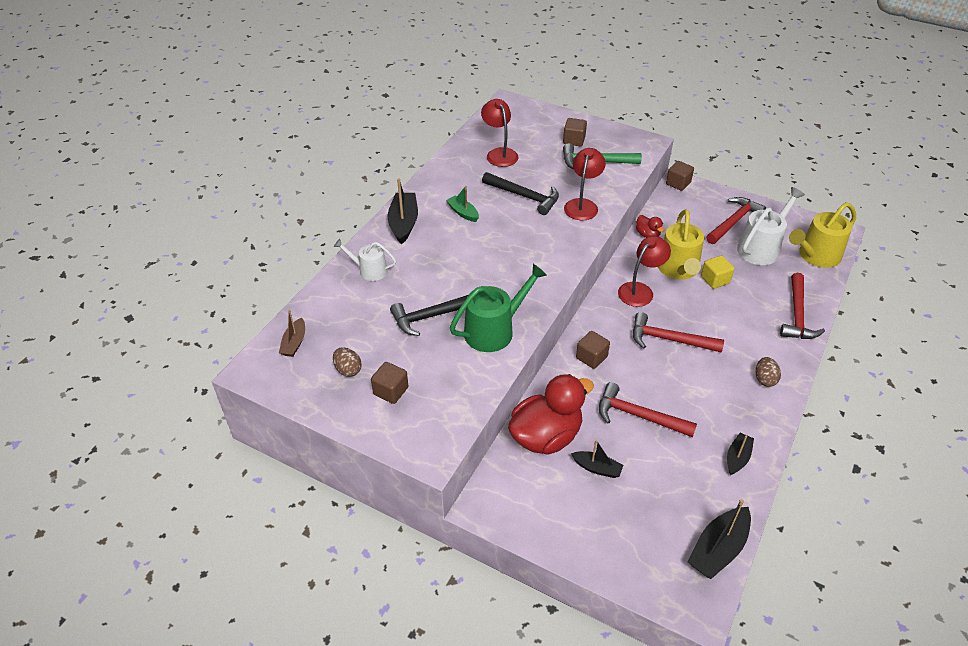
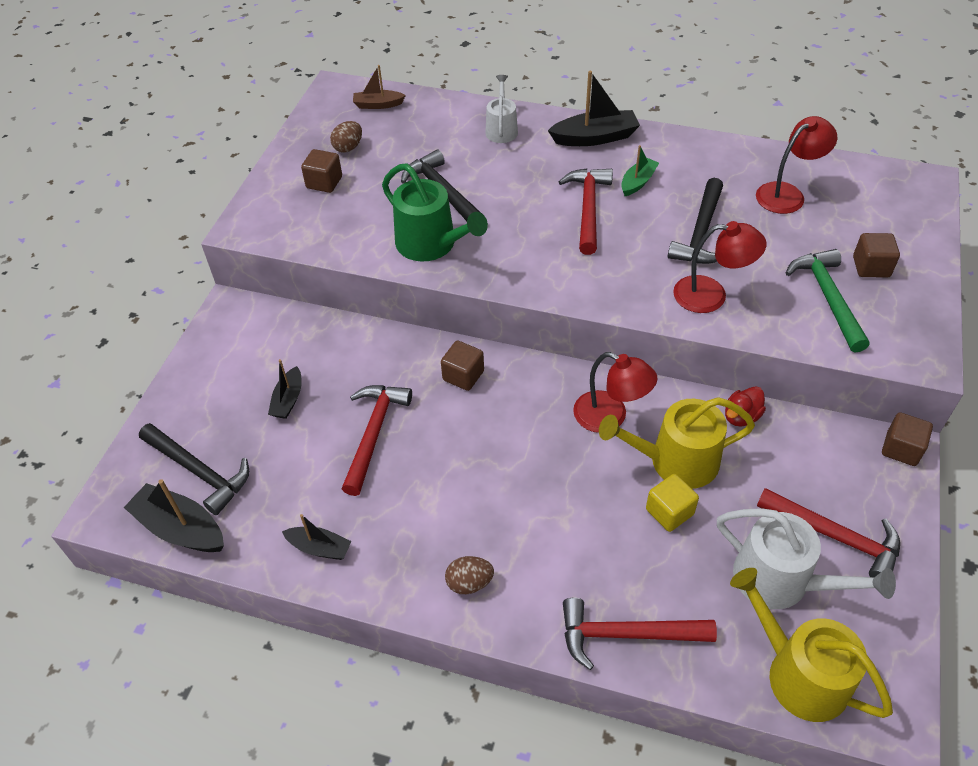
camera: 80 degrees right, 5 degrees up
red duck [508,374,594,455] -> none
red hammer [633,312,724,353] -> red hammer moved to [559,169,613,255]
none -> black hammer [139,423,249,515]

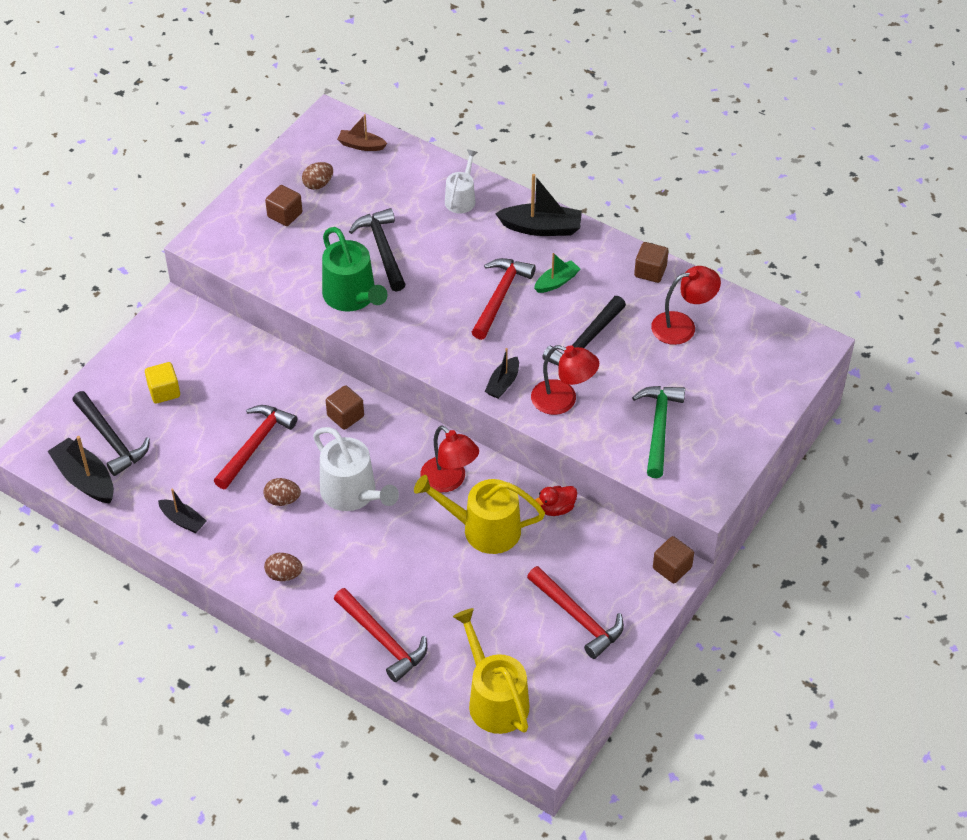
camera: 15 degrees right, 0 degrees up
black boat [268,359,302,419] -> black boat moved to [485,348,519,399]
red hammer [563,598,717,670] -> red hammer turned 150 degrees counterclockwise [334,588,427,682]
yellow cube [646,474,699,532] -> yellow cube moved to [145,362,180,404]
white watering can [717,508,896,609] -> white watering can moved to [313,427,399,511]
brown cube [853,233,900,278] -> brown cube moved to [634,242,669,283]
none -> brown egg [264,478,301,506]

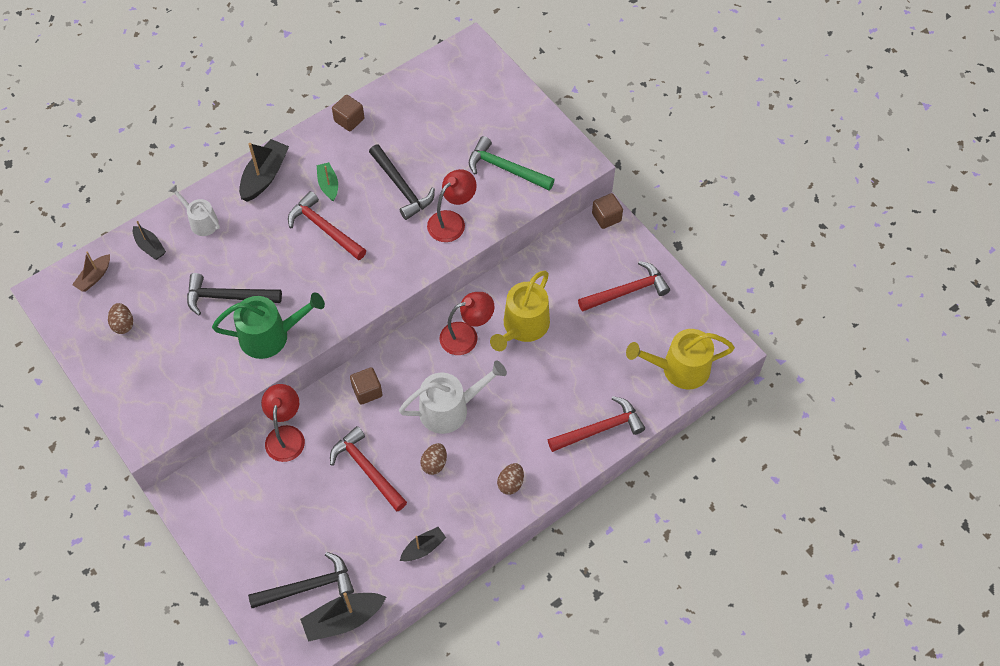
camera: 70 degrees left, 10 degrees up
yellow cube [145,362,180,404] -> none
brown cube [265,185,302,226] -> none
black boat [485,348,519,399] -> black boat moved to [133,221,166,260]
red duck [535,486,577,516] -> none
red lamp [651,266,721,345] -> red lamp moved to [261,384,305,462]

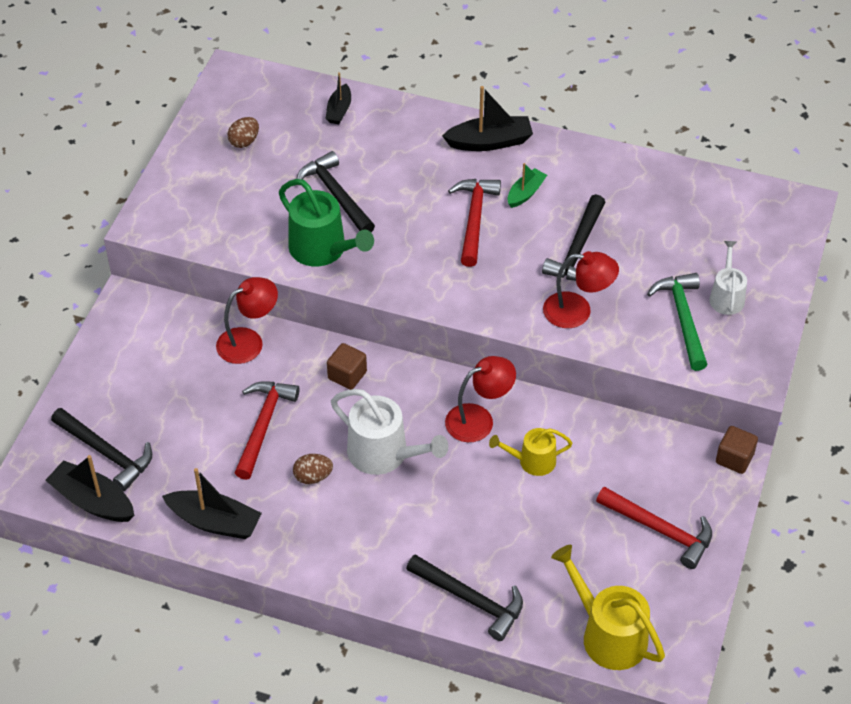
camera: 55 degrees right, 10 degrees down
brown boat [72,251,110,292] -> none
white watering can [169,185,220,236] -> white watering can moved to [709,241,747,315]
brown cube [332,95,364,131] -> none
black boat [400,527,446,561] -> black boat [162,468,262,539], size x1.65
red lamp [439,292,494,355] -> red lamp turned 60 degrees counterclockwise [445,356,516,442]
yellow watering can [490,271,550,351] -> yellow watering can [489,428,573,476], size x0.61
brown egg [497,463,524,495] -> none
red hammer [548,396,645,452] -> black hammer [406,554,523,641]

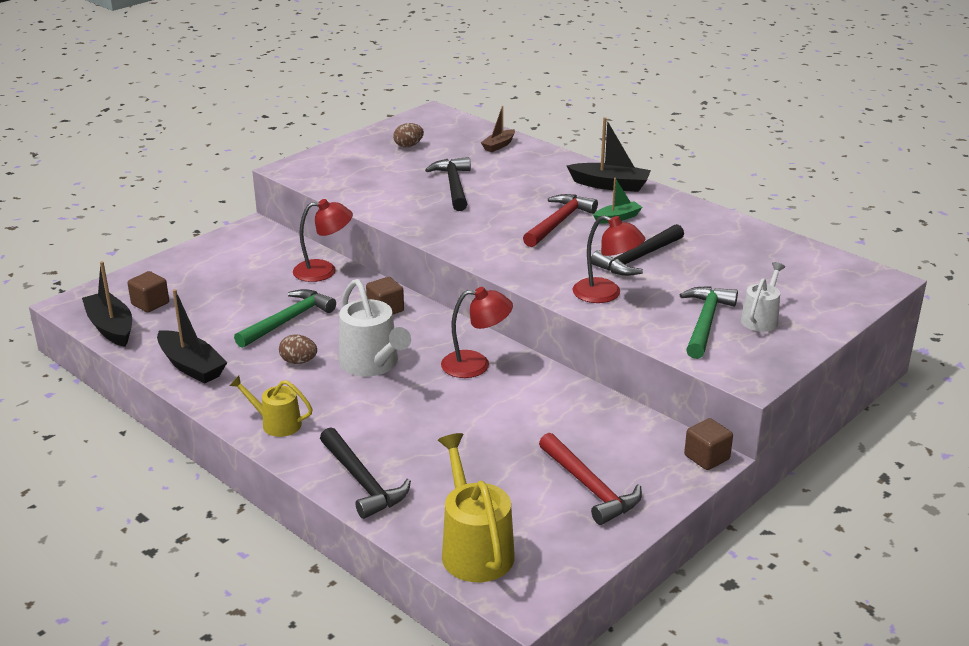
camera: 25 degrees right, 20 degrees down
black hammer [51,408,152,491] -> brown cube [128,271,169,312]
red hammer [235,381,300,480] -> green hammer [234,289,336,348]
green watering can [279,179,374,266] -> none
black boat [326,72,351,124] -> brown boat [481,106,515,152]
yellow watering can [489,428,573,476] -> yellow watering can moved to [229,376,313,437]

